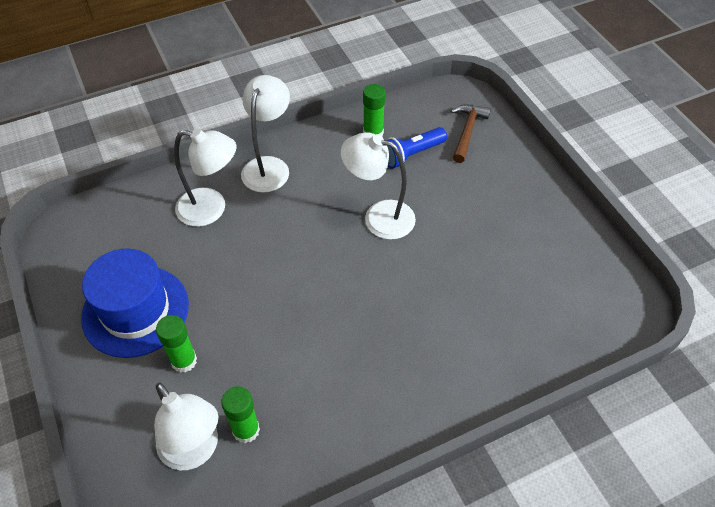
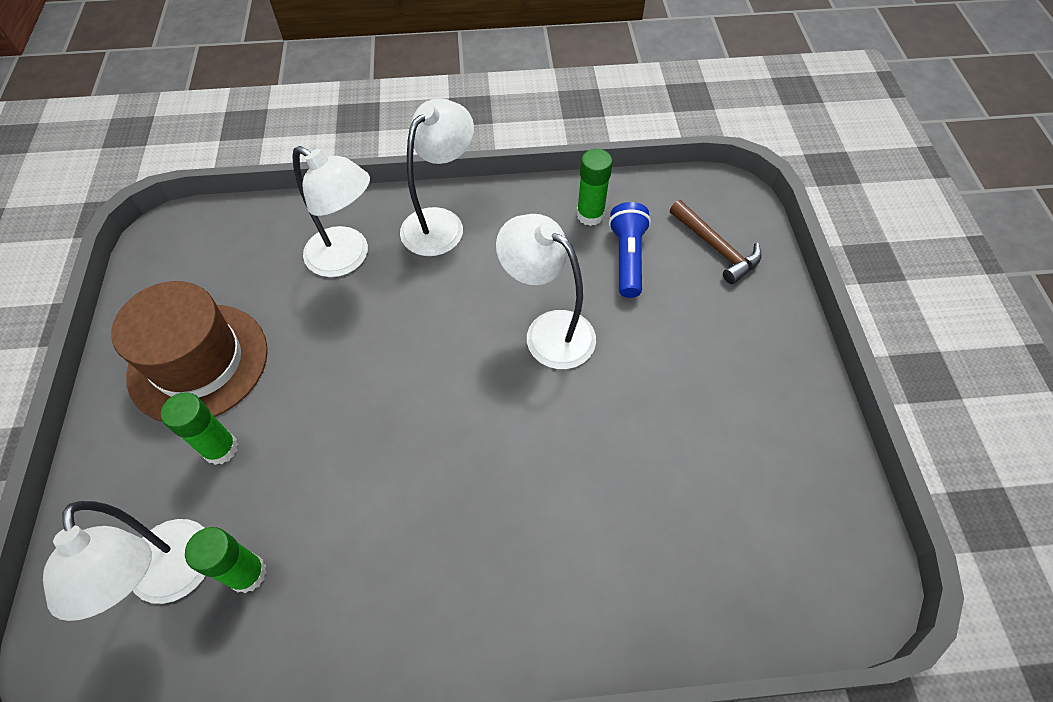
camera: 20 degrees right, 5 degrees up
blue hat [81,248,189,358] -> brown hat [111,281,268,422]
blue flashlight [387,127,447,169] -> blue flashlight turned 105 degrees clockwise [609,202,651,298]
brown hammer [451,105,491,163] -> brown hammer turned 105 degrees clockwise [670,200,762,284]

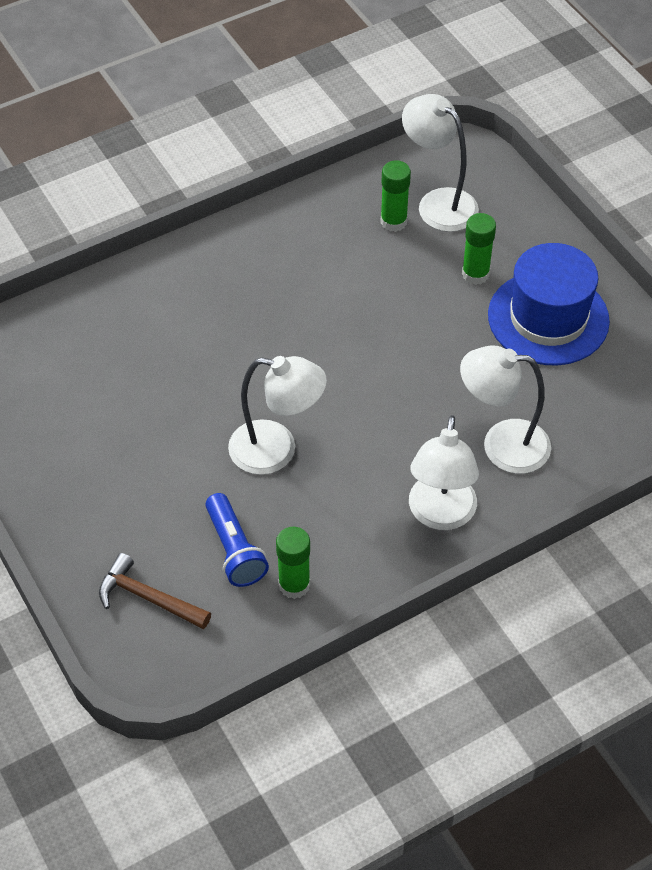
camera: 155 degrees right, 5 degrees down
brown hat [111,281,268,422] -> blue hat [488,243,610,365]

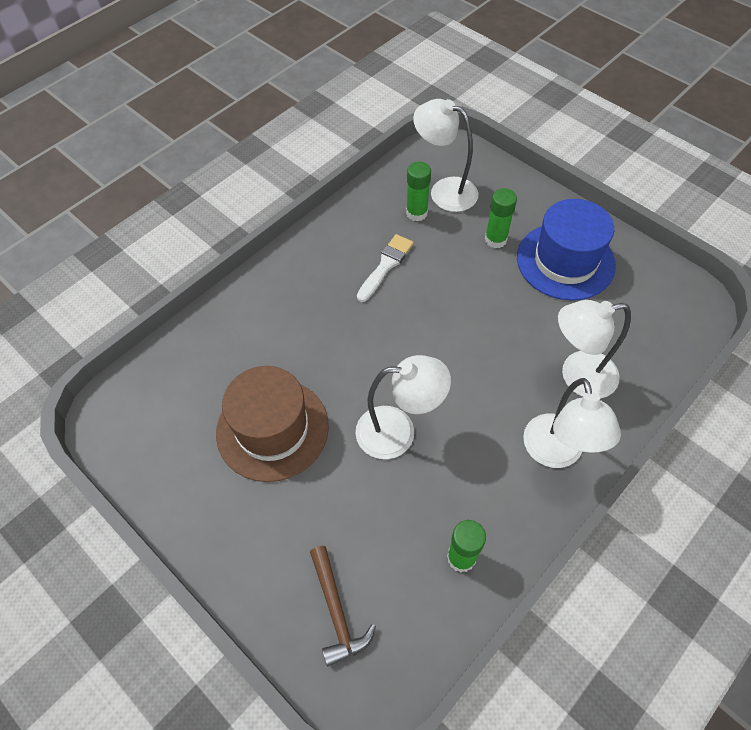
camera: 15 degrees left, 5 degrees up
brown hammer [99,553,211,629] -> brown hammer turned 120 degrees counterclockwise [310,546,376,666]
blue flashlight [206,493,269,587] -> none
none -> brown hat [216,366,329,482]
none -> white brush [357,234,414,302]

